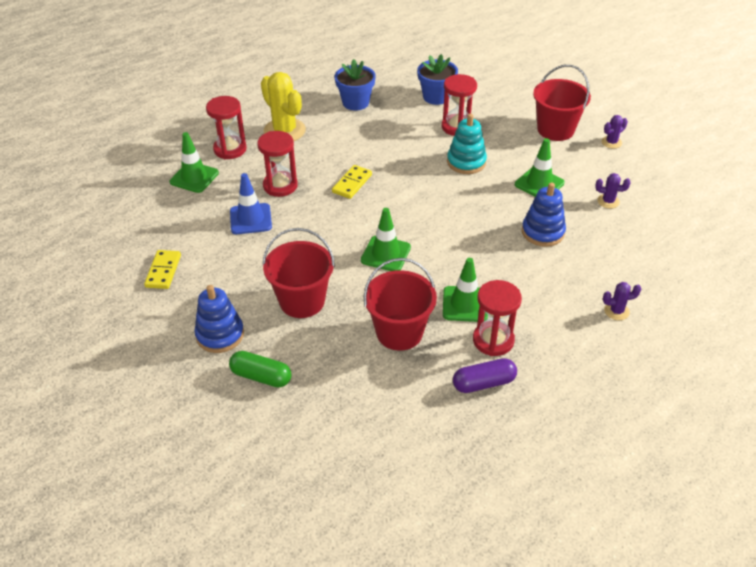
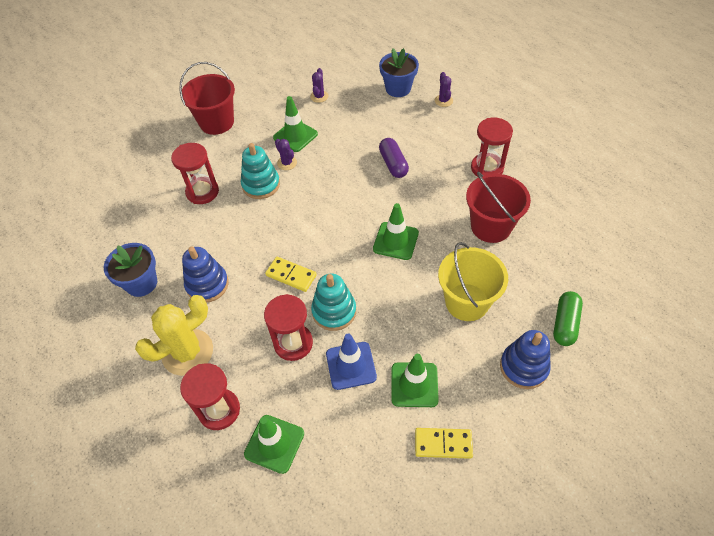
camera: 90 degrees left, 10 degrees up
red bucket [262,228,335,318] -> yellow bucket [438,242,508,321]
blue flower pot [417,54,458,105] -> blue flower pot moved to [379,48,419,97]
green traffic cone [443,258,488,322] -> green traffic cone moved to [391,354,439,407]
purple capsule [453,358,517,393] -> purple capsule moved to [379,138,409,178]
blue stacking toy [522,182,566,247] -> blue stacking toy moved to [182,246,229,303]
purple cactus [602,115,628,149] -> purple cactus moved to [275,139,297,170]
none -> turquoise stacking toy [311,273,356,331]

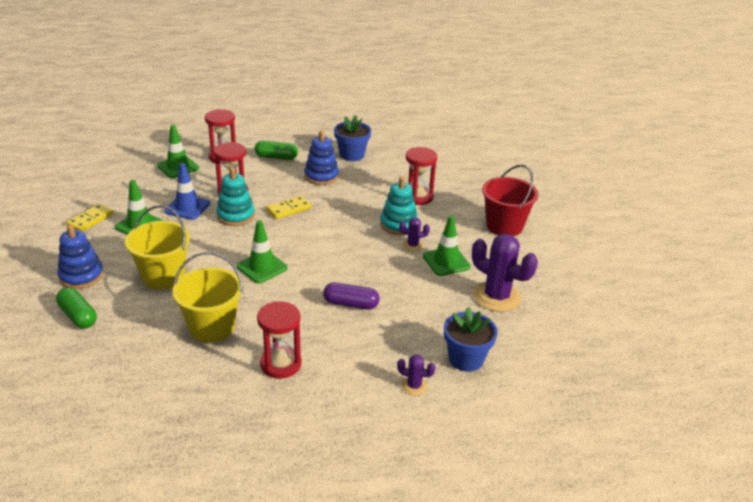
camera: 115 degrees right, 20 degrees down
yellow cactus [135,295,213,376] -> green capsule [255,141,298,160]
purple cactus [310,68,329,103] -> purple cactus [472,234,538,312], size x2.10
red bucket [466,172,531,243] -> yellow bucket [172,252,243,343]

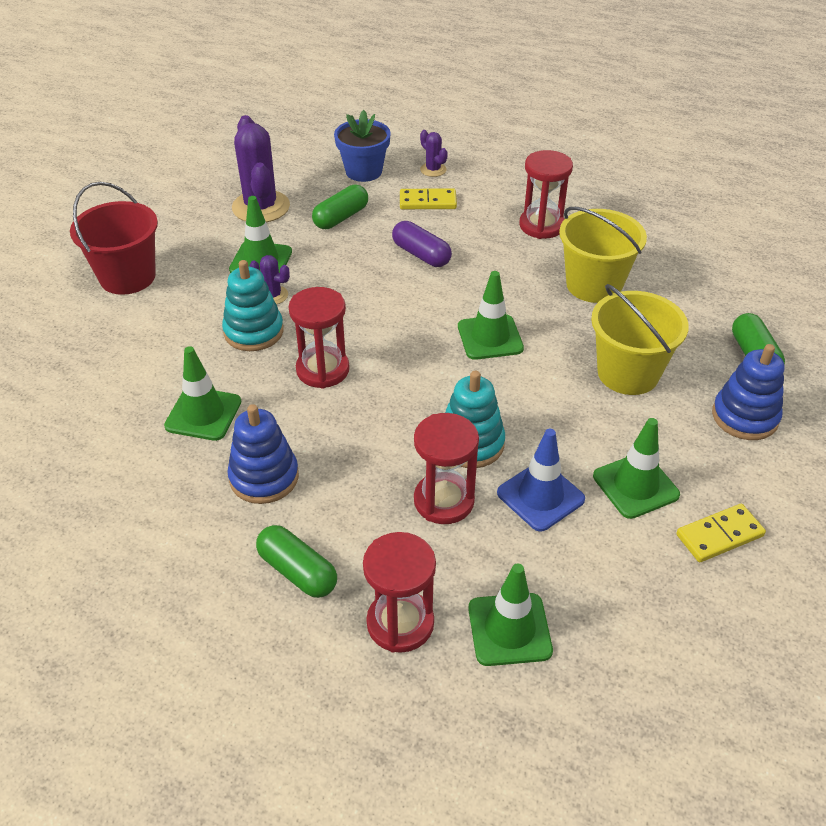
camera: 145 degrees left, 10 degrees up
yellow domino [267,196,311,219] -> yellow domino moved to [400,188,457,209]
blue flower pot [334,115,371,161] -> none
red hourglass [406,147,437,205] -> red hourglass moved to [289,287,350,388]
none -> green traffic cone [164,346,241,441]
none -> green capsule [312,185,368,229]

